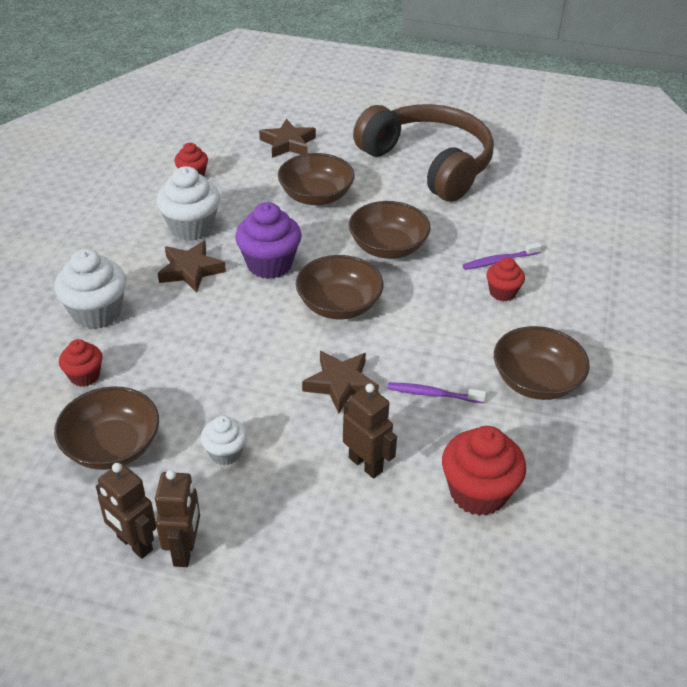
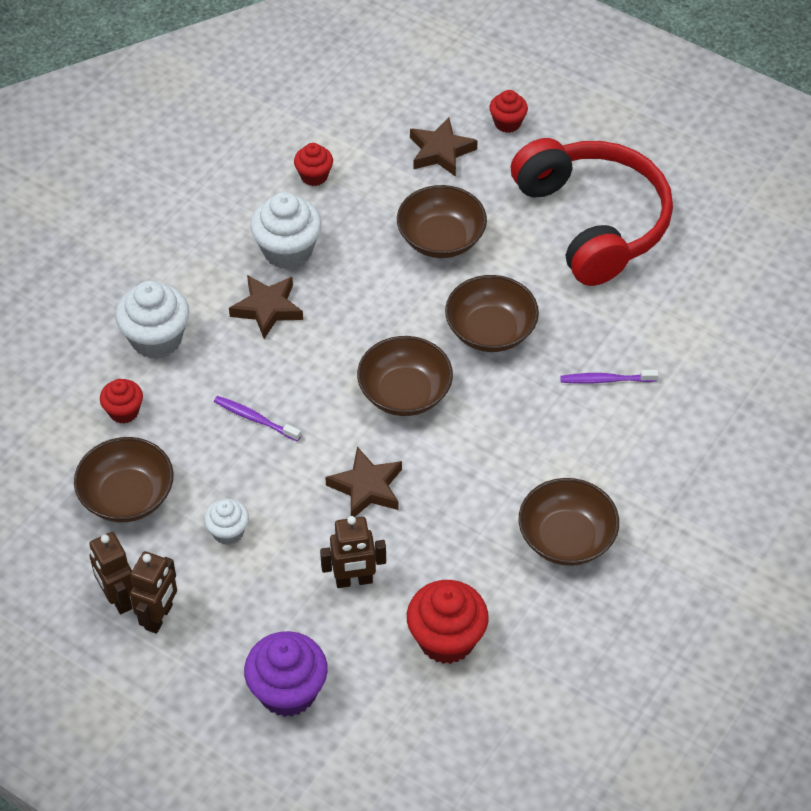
camera: 20 degrees right, 10 degrees up
purple cupcake [235,202,302,279] -> purple cupcake moved to [244,631,328,717]
brown robot [343,384,397,479] -> brown robot turned 105 degrees clockwise [320,516,386,588]
brown headphones [353,104,494,202] -> red headphones [511,138,673,286]
purple toothbrush [387,382,486,403] -> purple toothbrush moved to [214,396,301,442]
red cupcake [486,257,525,301] -> red cupcake moved to [489,90,528,133]

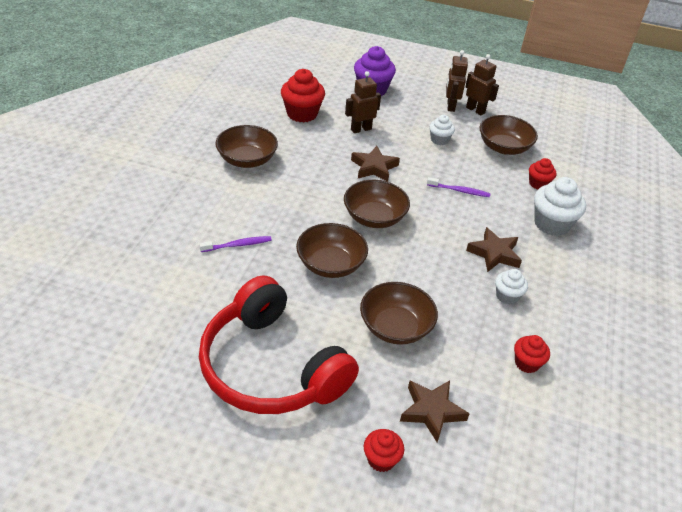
camera: 160 degrees right, 10 degrees down
white cupcake [250,192,321,269] -> white cupcake [495,269,528,305], size x0.57

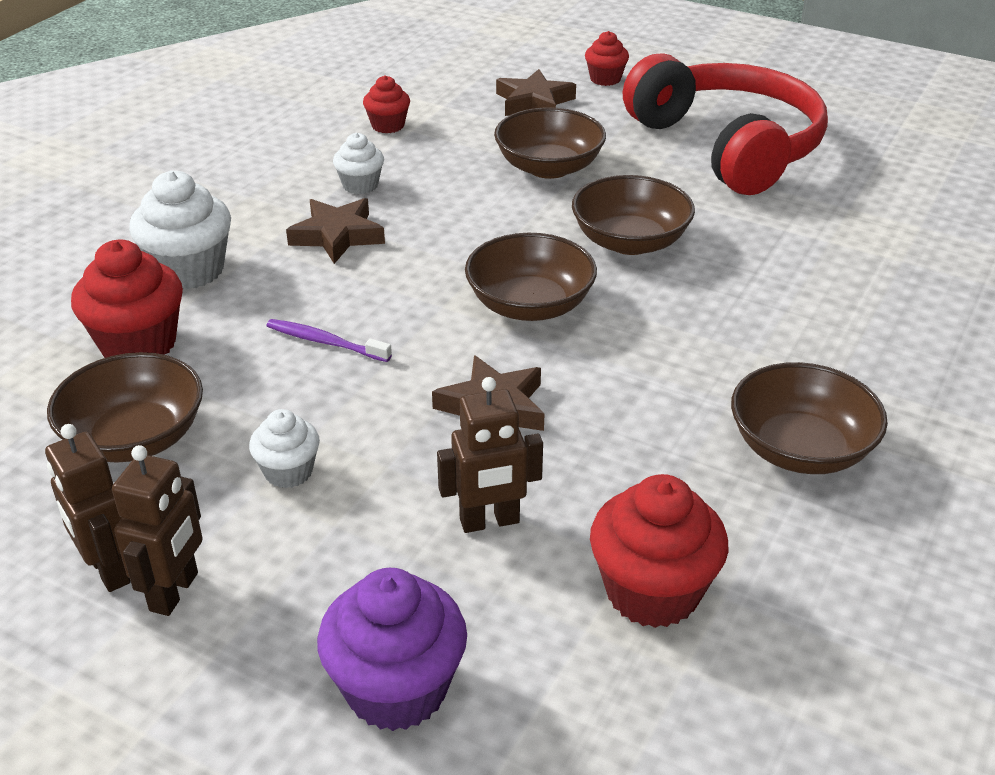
camera: 165 degrees left, 5 degrees down
purple toothbrush [199,236,272,252] -> none
red cupcake [529,158,556,189] -> red cupcake [71,239,183,358], size x1.74

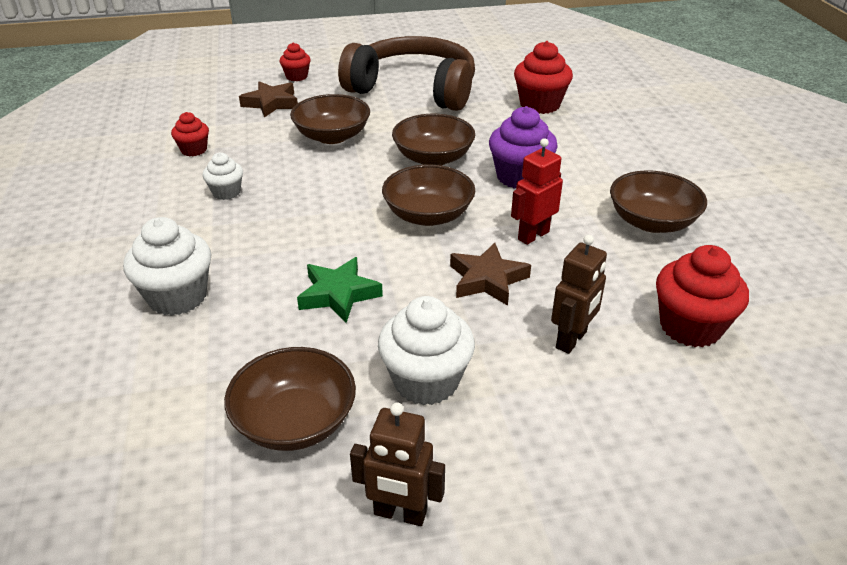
camera: 40 degrees left, 0 degrees up
red cupcake [71,239,183,358] -> red cupcake moved to [514,41,573,114]
brown robot [112,445,203,616] -> none
white cupcake [249,409,320,488] -> white cupcake [378,296,475,405], size x1.74
purple toothbrush [266,319,392,362] -> green star [297,257,383,323]
brown star [286,198,385,264] -> none
purple cupcake [317,568,467,731] -> purple cupcake moved to [489,106,558,188]
red headphones [623,53,828,195] -> brown headphones [338,36,475,111]
none -> red robot [511,138,563,245]

